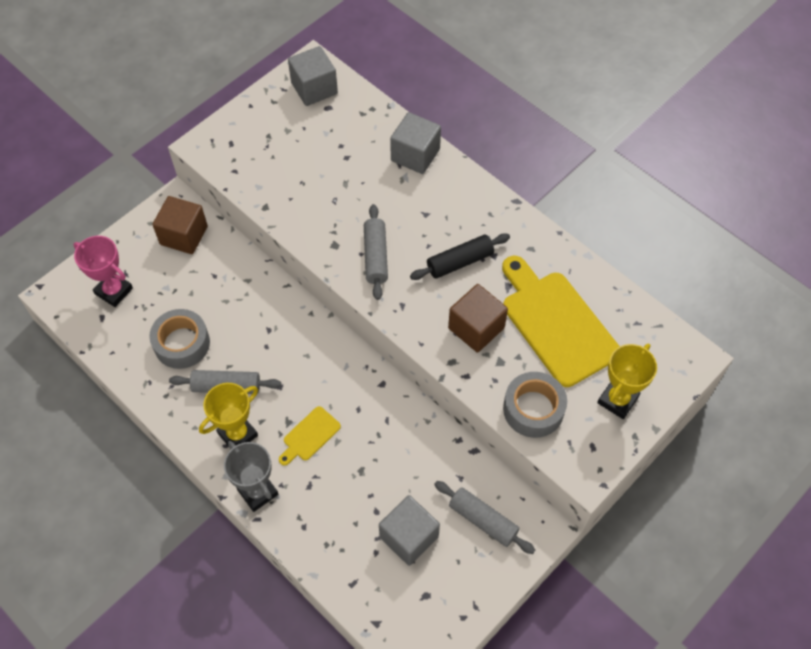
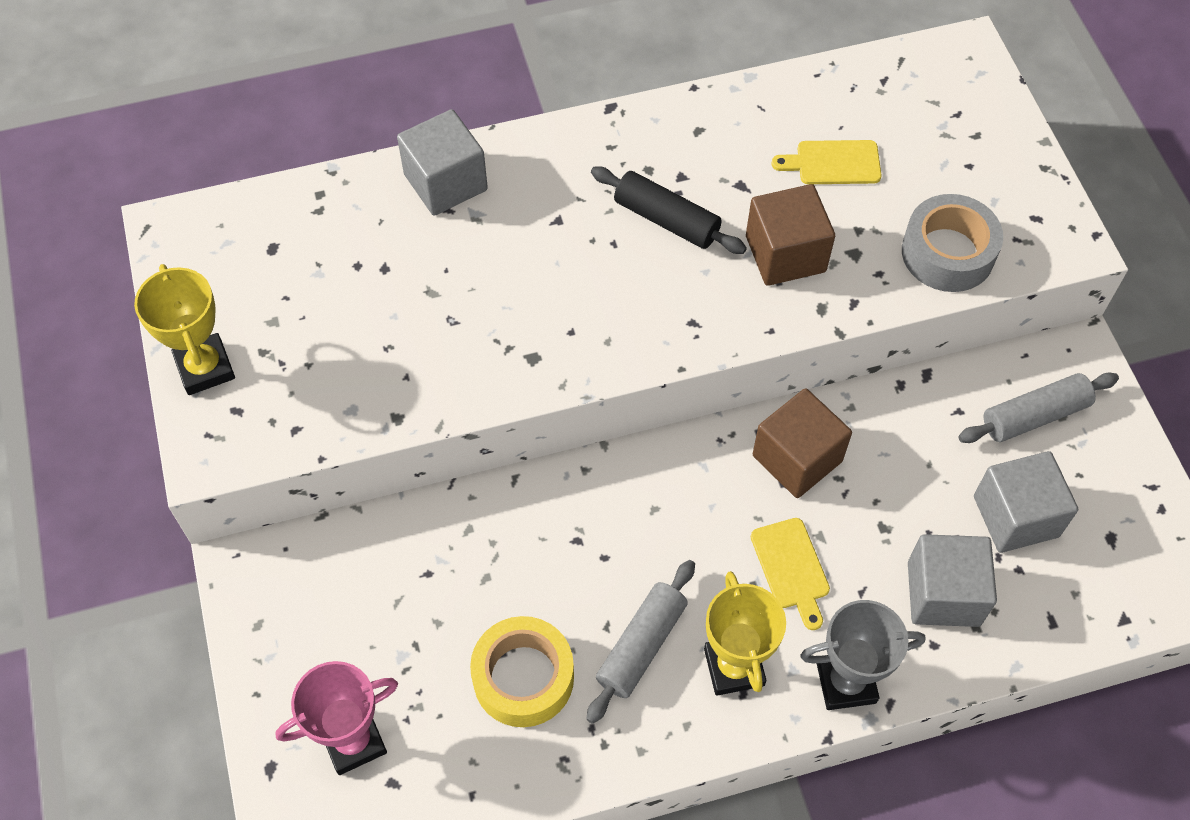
camera: 60 degrees left, 0 degrees up
grey tape [149,309,210,369] -> yellow tape [470,616,574,727]
brown cube [152,196,208,254] -> brown cube moved to [753,388,852,498]
grey cube [288,46,338,106] -> grey cube moved to [908,534,997,627]
grey rolling pin [364,204,388,300] -> none
black rolling pin [410,233,510,280] -> black rolling pin turned 60 degrees counterclockwise [591,167,747,254]
yellow cutting board [502,256,620,387] -> yellow cutting board [771,140,882,184], size x0.46
yellow trophy [597,343,657,419] -> yellow trophy moved to [134,264,235,395]

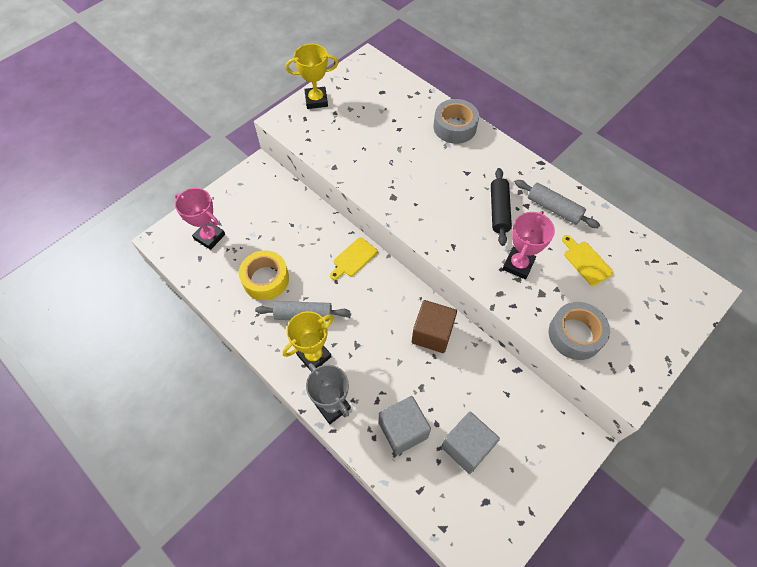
camera: 60 degrees right, 0 degrees up
yellow trophy [134,264,235,395] -> yellow trophy turned 45 degrees clockwise [286,44,338,109]
grey cube [397,109,488,216] -> grey tape [433,99,479,144]
brown cube [746,184,835,286] -> pink trophy [502,211,555,280]
yellow cutting board [751,518,830,630] -> yellow cutting board moved to [330,237,378,280]
grey rolling pin [958,372,1119,443] -> grey rolling pin moved to [515,180,600,228]

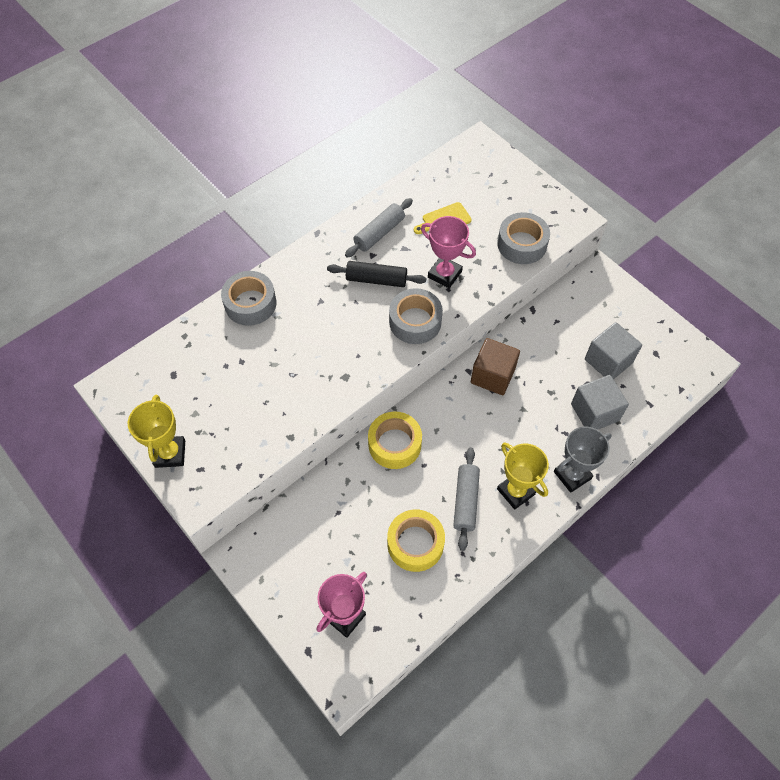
camera: 85 degrees left, 0 degrees up
yellow cutting board [330,237,378,280] -> yellow tape [368,412,422,469]
none -> grey tape [389,288,443,344]

